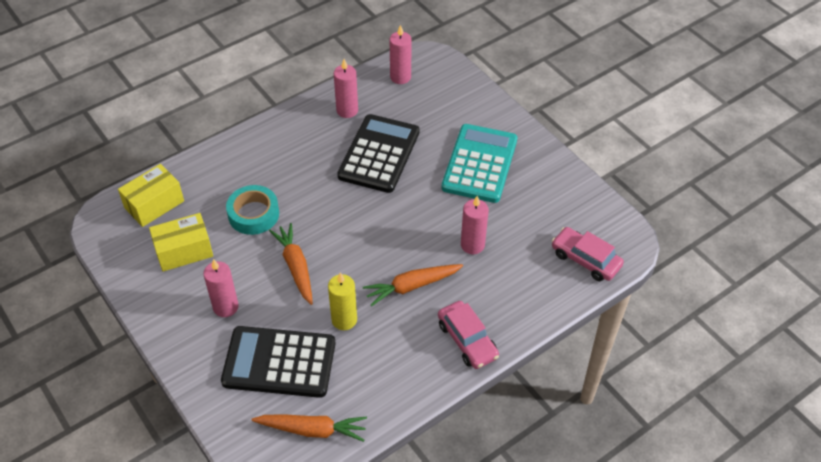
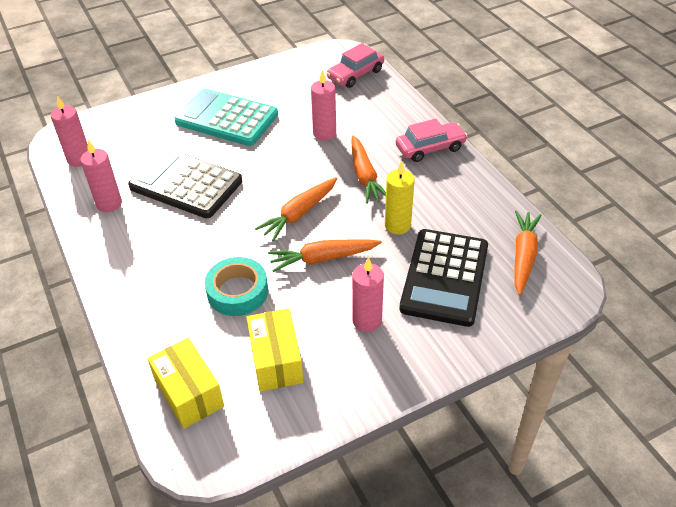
camera: 80 degrees left, 5 degrees down
none -> orange carrot [255,177,338,241]

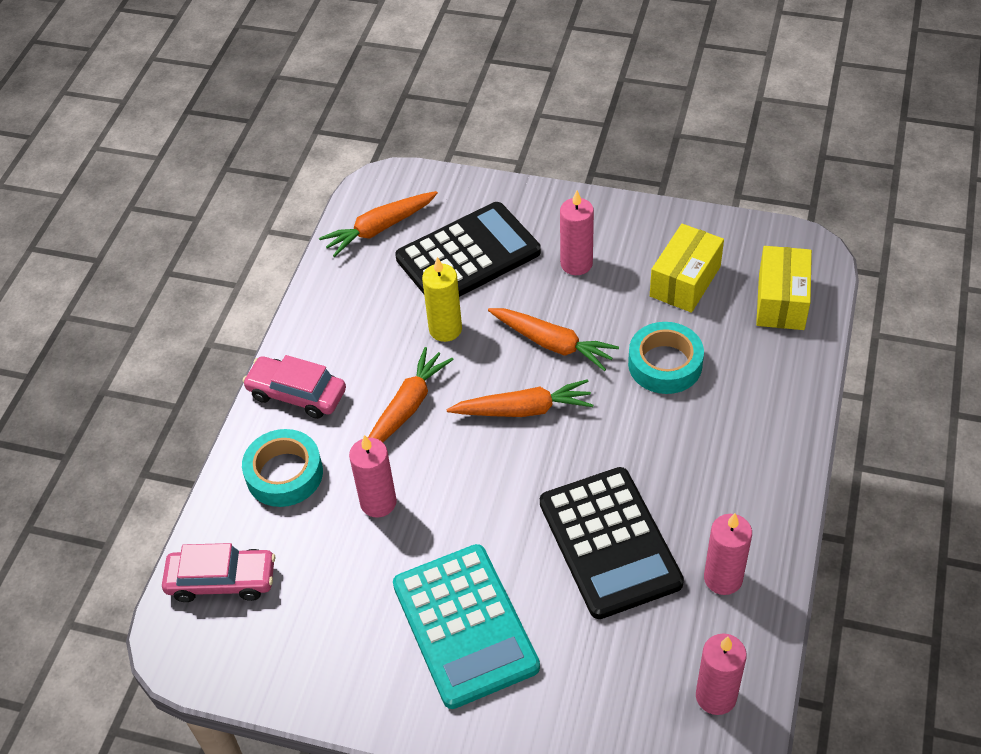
camera: 135 degrees left, 5 degrees up
none -> turquoise tape [242,429,323,507]

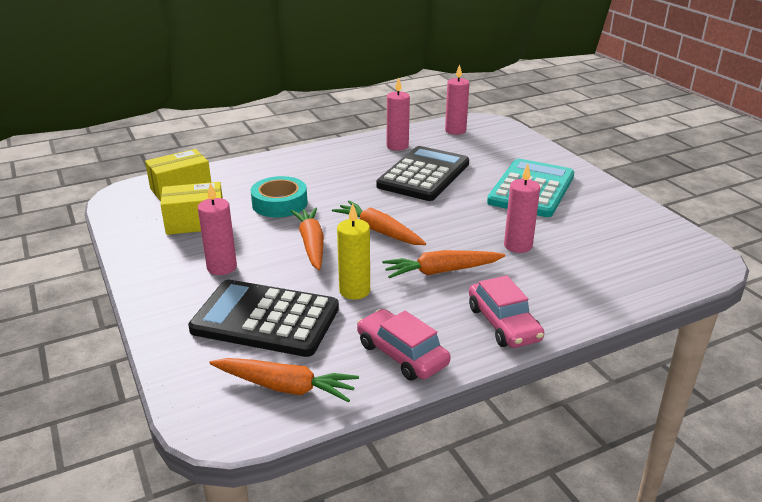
camera: 135 degrees left, 20 degrees down
pink car [162,543,275,602] -> pink car moved to [357,309,451,381]
turquoise tape [242,429,323,507] -> none

